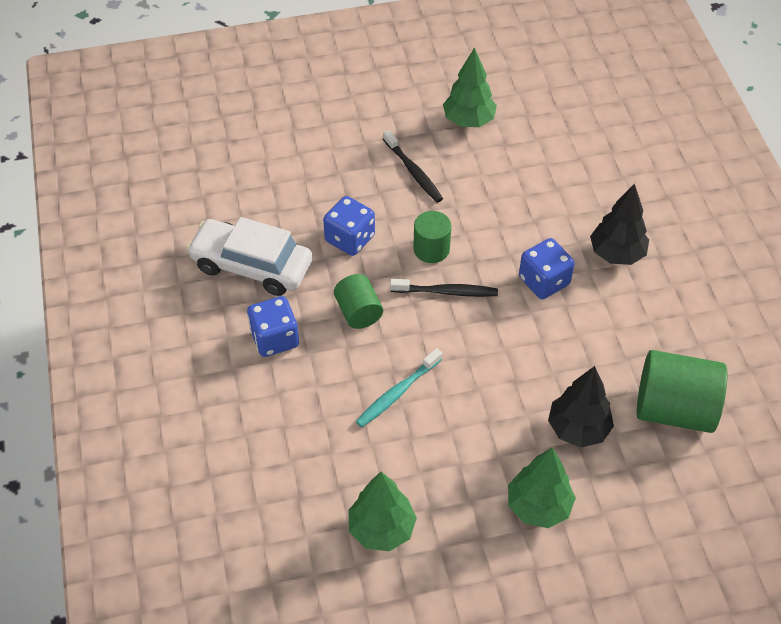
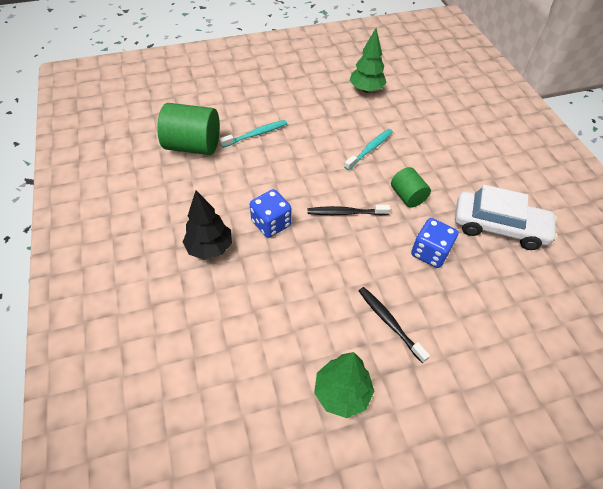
camera: 175 degrees right, 0 degrees up
blue dice [247,296,299,357] -> none
green cylinder [413,211,451,263] -> none
green tree [508,448,576,528] -> none
black tree [548,366,614,447] -> turquoise toothbrush [220,120,287,148]

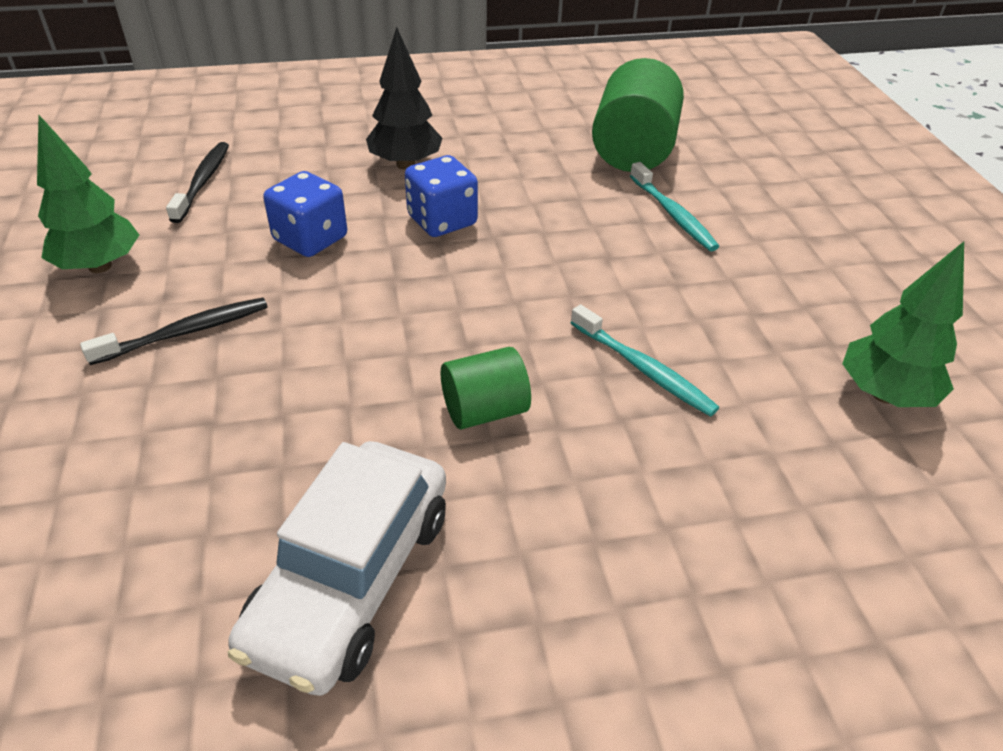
camera: 95 degrees right, 10 degrees down
black toothbrush [308,205,390,215] -> black toothbrush moved to [166,142,229,223]
blue dice [411,218,458,268] -> blue dice moved to [263,171,347,257]

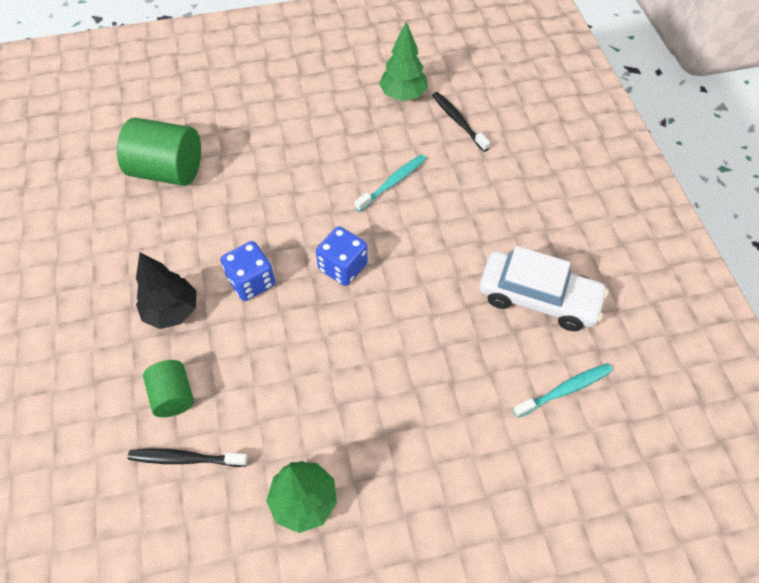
camera: 90 degrees left, 15 degrees up
black toothbrush [80,298,268,365] -> black toothbrush moved to [432,92,490,152]
blue dice [263,171,347,257] -> blue dice moved to [316,226,368,286]
green cylinder [440,347,531,429] -> green cylinder moved to [143,360,194,417]
turquoise toothbrush [630,162,719,251] -> turquoise toothbrush moved to [513,363,613,418]

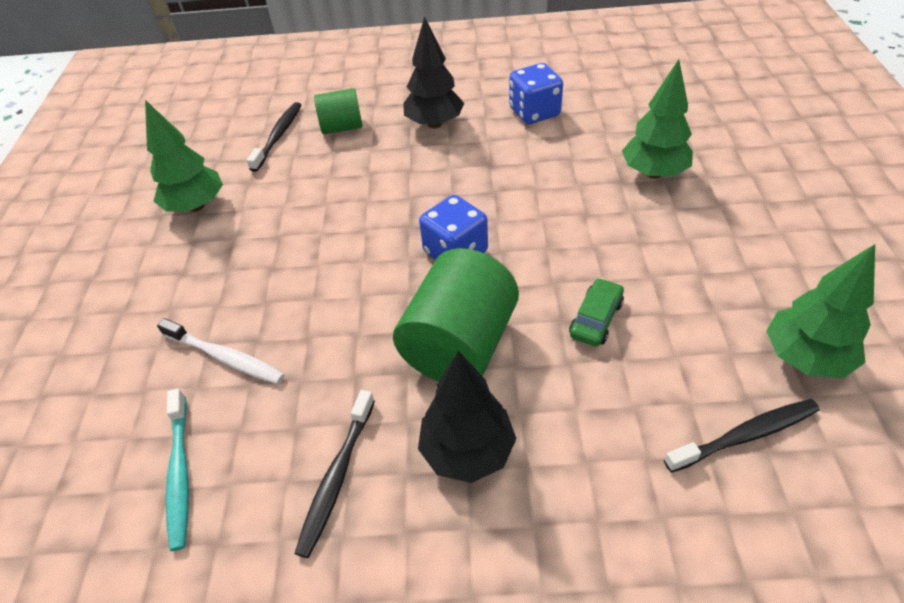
camera: 105 degrees right, 10 degrees down
green cylinder [117,118,201,186] -> green cylinder moved to [393,248,519,381]
blue dice [221,241,276,301] -> blue dice moved to [509,63,563,124]
turquoise toothbrush [355,154,426,212] -> green car [569,278,624,347]
white car [479,246,608,331] -> black toothbrush [295,390,375,558]
none -> white toothbrush [157,318,284,384]
none -> black tree [418,351,516,483]
none -> green tree [622,59,693,178]

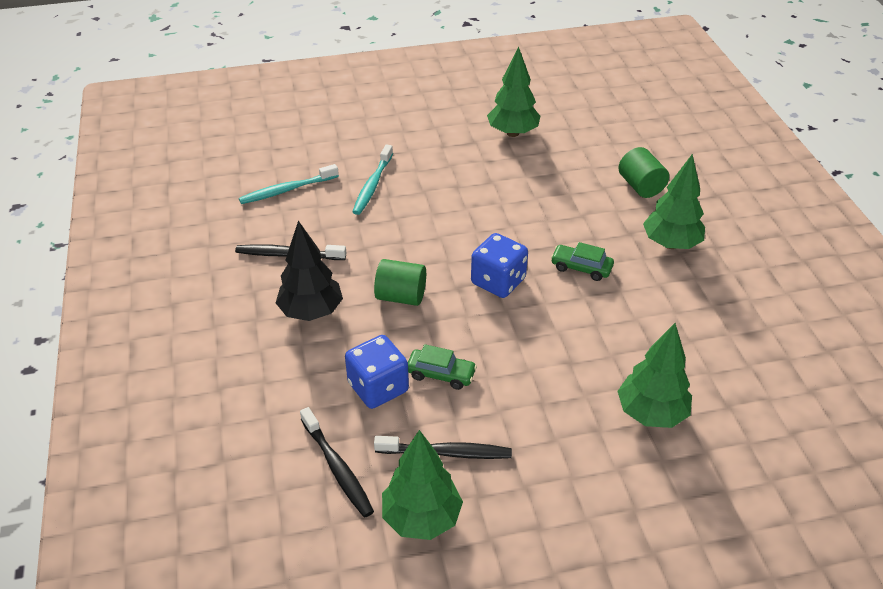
camera: 75 degrees right, 5 degrees down
white toothbrush [157,318,284,384] -> turquoise toothbrush [352,144,393,215]
black toothbrush [246,102,301,172] -> black toothbrush moved to [374,436,512,459]
green cylinder [393,248,519,381] -> green cylinder [374,259,426,306], size x0.58
black tree [403,16,464,128] -> green tree [643,154,705,249]
blue dice [509,63,563,124] -> blue dice moved to [345,335,409,409]
none -> green car [551,242,614,281]

